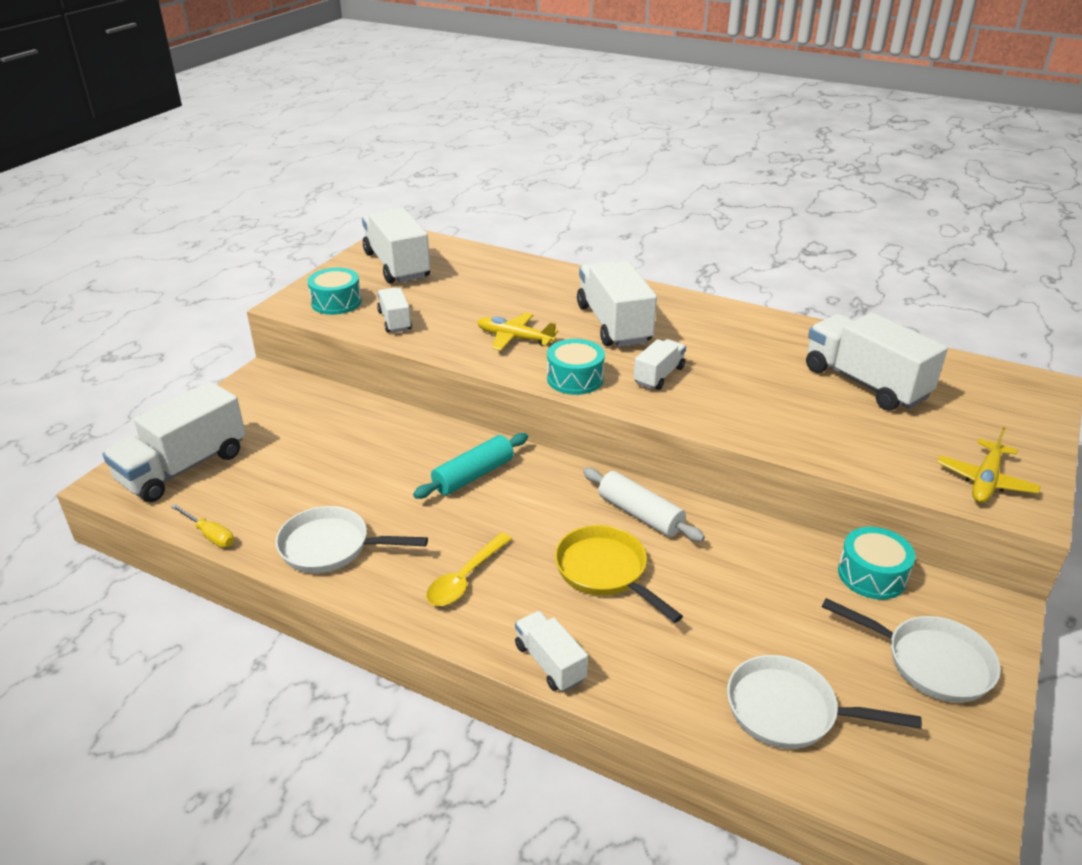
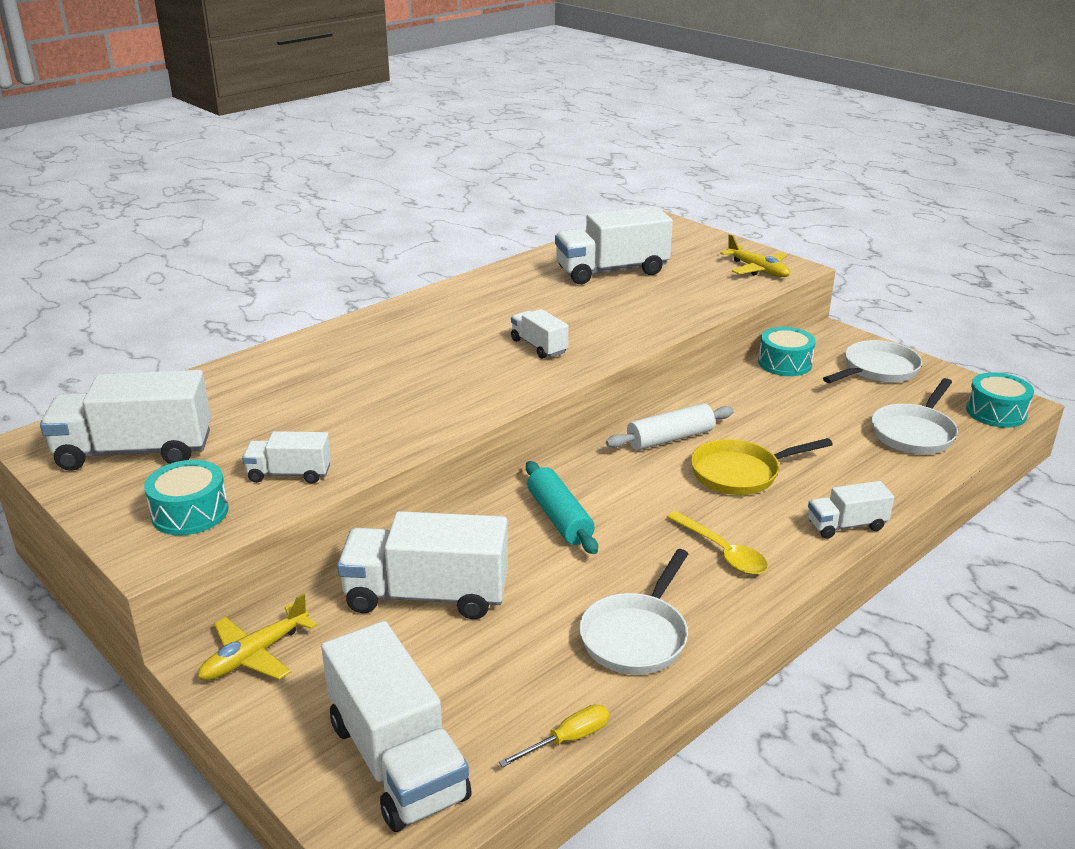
camera: 70 degrees left, 5 degrees down
yellow plane [477,313,558,351] -> yellow plane moved to [198,593,317,680]
turquoise drum [547,339,605,395] -> turquoise drum moved to [966,372,1034,428]
white truck [577,261,657,347] -> white truck moved to [337,511,508,619]

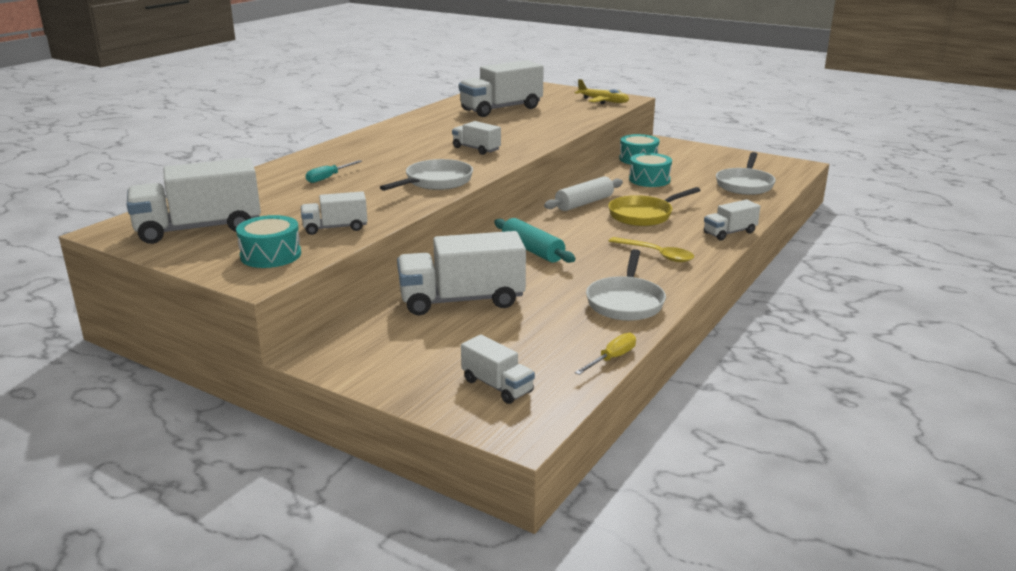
camera: 15 degrees left, 5 degrees down
yellow plane [198,593,317,680] -> none
white truck [321,621,472,832] -> white truck [461,335,535,404], size x0.53
white pan [823,340,922,383] -> white pan moved to [380,159,473,191]
turquoise drum [966,372,1034,428] -> turquoise drum moved to [629,153,672,187]
none -> turquoise screwdriver [306,160,362,183]

